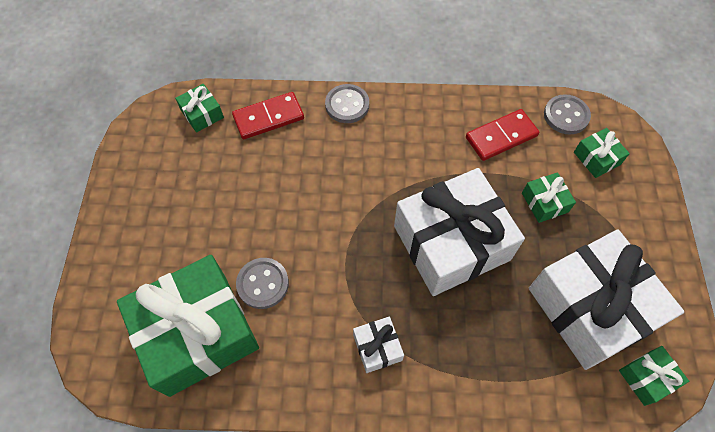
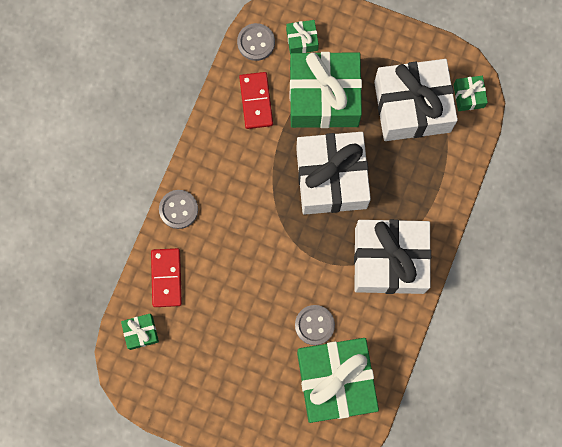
camera: 70 degrees left, 15 degrees up
white gift [353,317,404,373] -> white gift [354,219,431,294], size x2.37
green gift [522,172,576,223] -> green gift [290,52,362,128], size x2.37

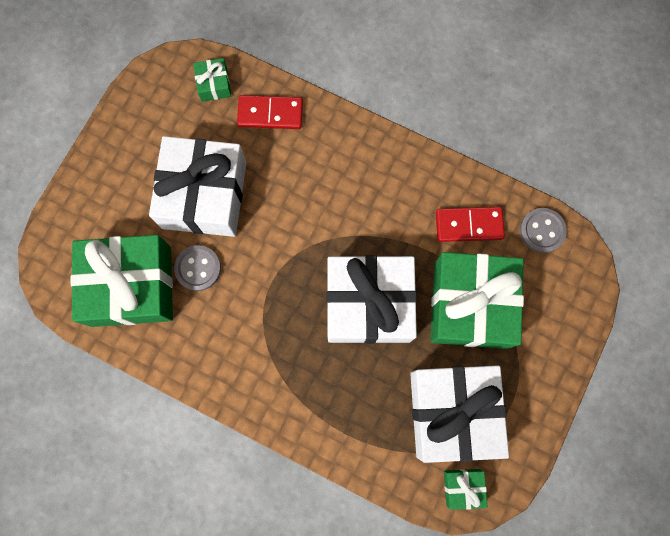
camera: 95 degrees right, 0 degrees up
grey button [159,190,198,229] -> none
green gift [286,20,319,54] -> none
white gift [354,219,431,294] -> white gift moved to [149,136,246,237]

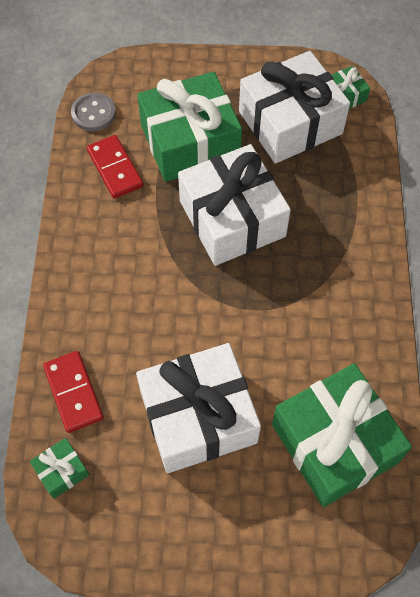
camera: 115 degrees left, 15 degrees down
grey button [174,245,221,291] -> none

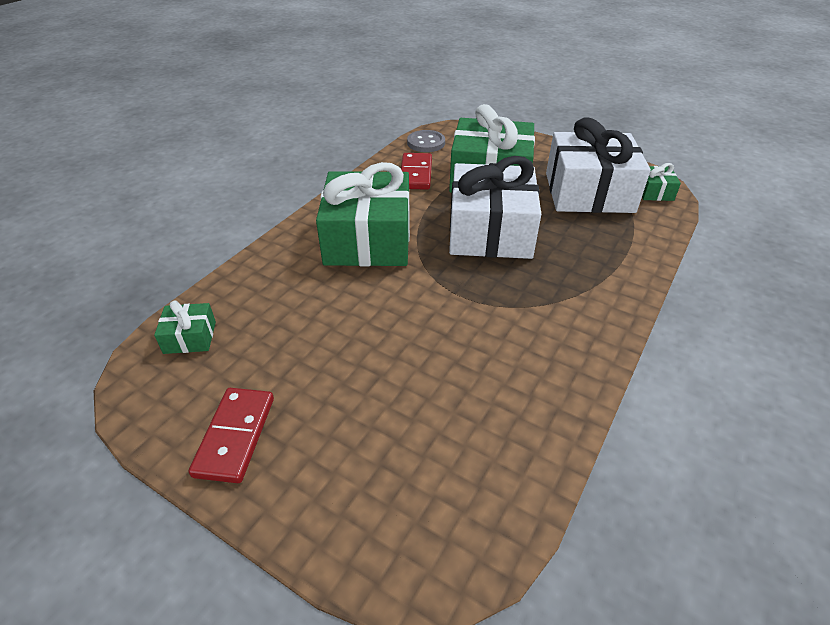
camera: 30 degrees right, 20 degrees down
red domino [43,351,104,433] -> red domino moved to [188,388,274,483]
white gift [136,343,261,473] -> none
green gift [272,363,412,507] -> green gift moved to [316,162,410,266]

